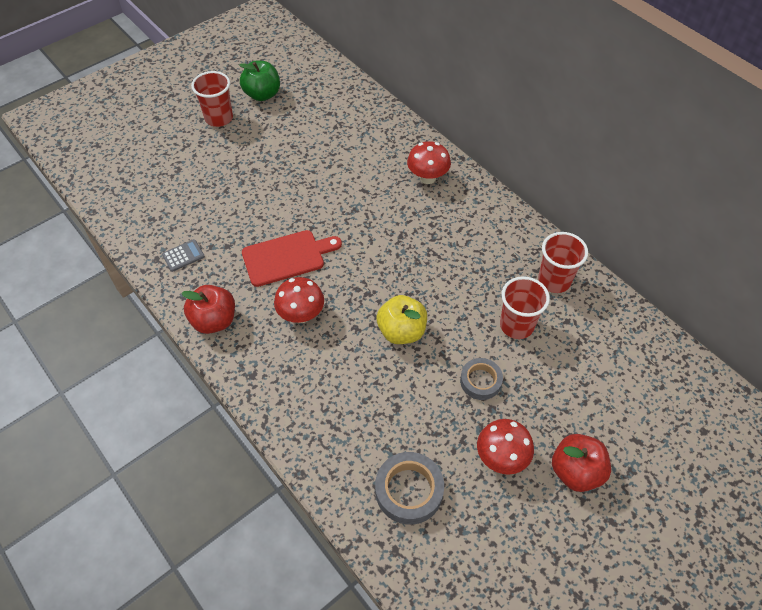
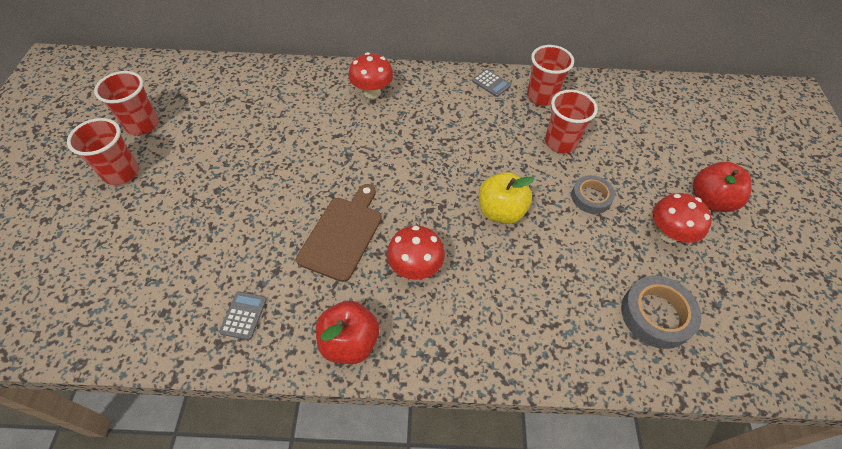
camera: 50 degrees left, 0 degrees up
green apple [239,61,280,101] -> red cup [94,71,159,135]
red cutting board [242,230,342,287] -> brown cutting board [296,184,382,282]
none -> grey calculator [472,69,511,97]

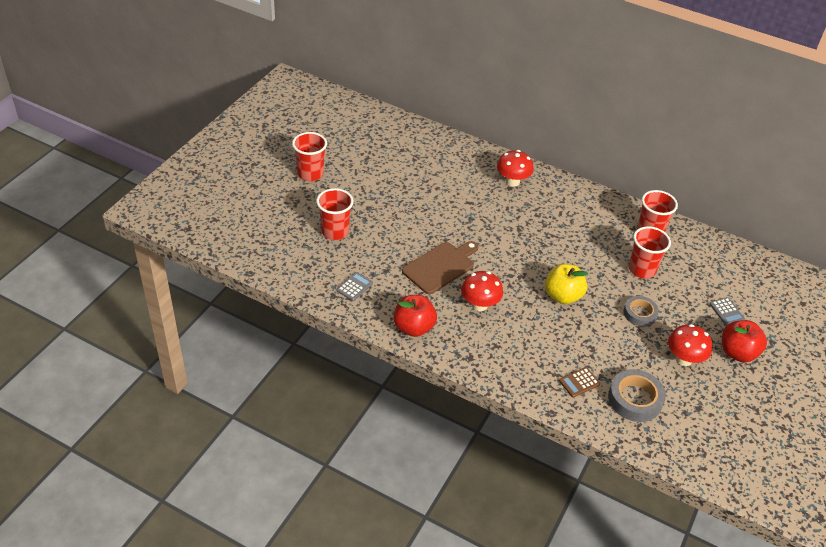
camera: 25 degrees right, 10 degrees down
red cup [94,71,159,135] -> red cup moved to [316,188,354,240]
grey calculator [472,69,511,97] -> grey calculator moved to [709,297,745,326]
none -> brown calculator [559,367,600,398]

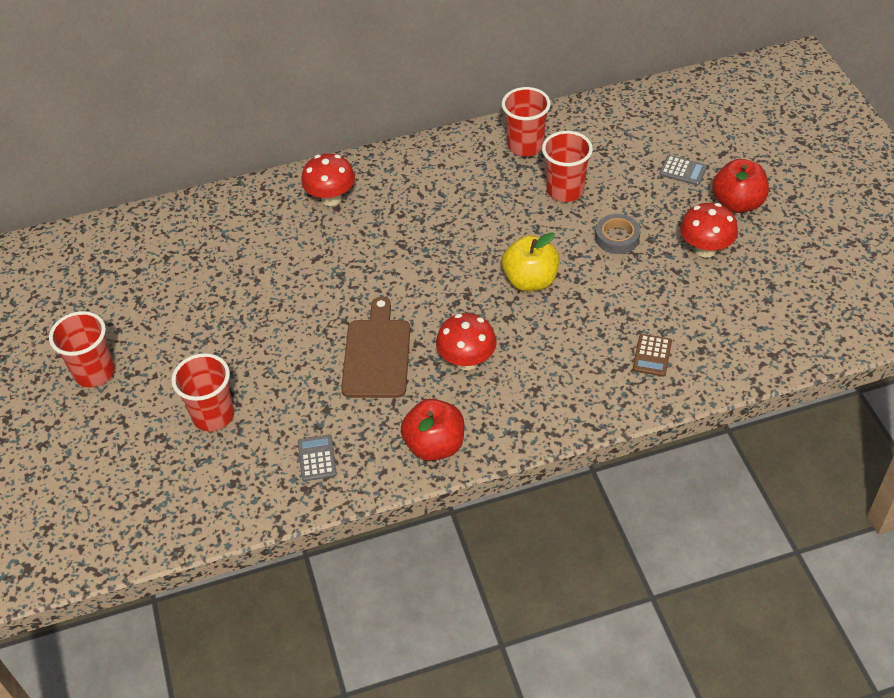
camera: 40 degrees left, 5 degrees up
grey tape [608,369,666,422] -> none

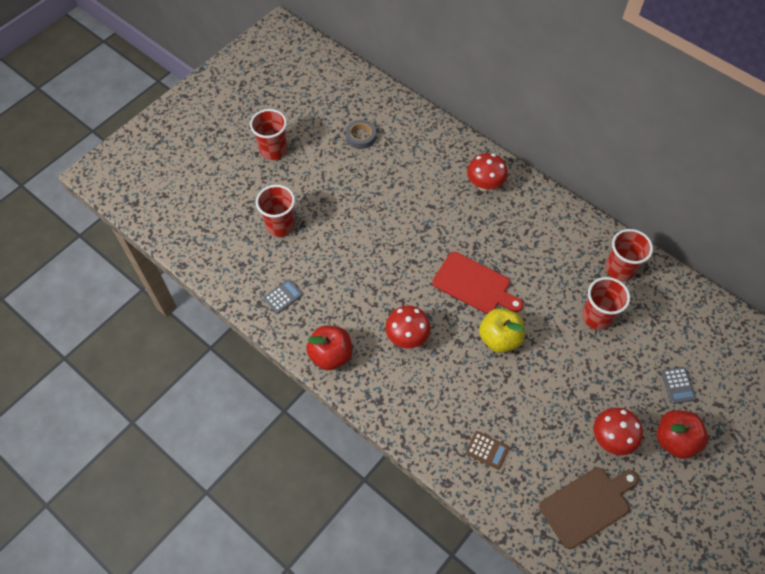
camera: 55 degrees right, 10 degrees up
brown cutting board [341,297,410,398] -> brown cutting board moved to [539,467,639,549]
grey tape [595,214,641,254] -> grey tape moved to [346,120,376,149]
brown calculator [633,334,672,377] -> brown calculator turned 135 degrees counterclockwise [466,431,509,470]
none -> red cutting board [432,252,523,314]

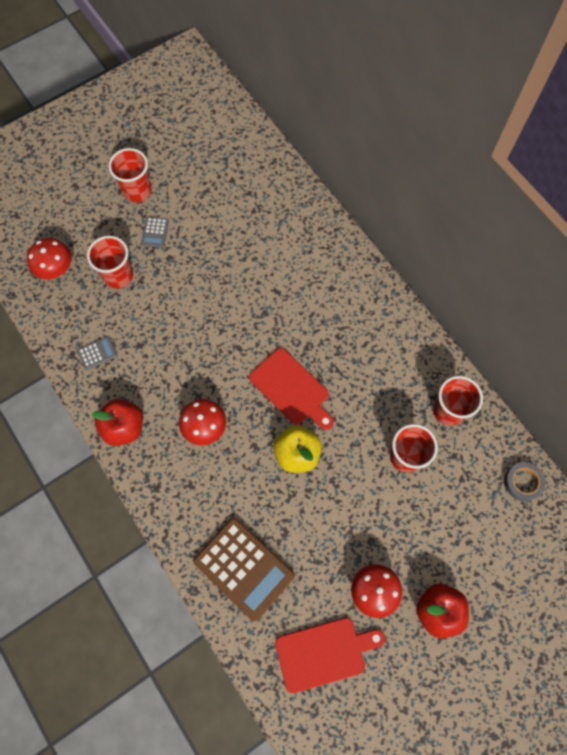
camera: 15 degrees right, 10 degrees up
grey tape [346,120,376,149] -> grey tape moved to [504,462,545,501]
brown calculator [466,431,509,470] -> brown calculator [194,517,295,621], size x2.27
red mushroom [467,153,508,191] -> red mushroom moved to [27,238,71,279]
brown cutting board [539,467,639,549] -> red cutting board [275,617,385,693]
grey calculator [661,367,696,404] -> grey calculator moved to [141,217,169,248]

